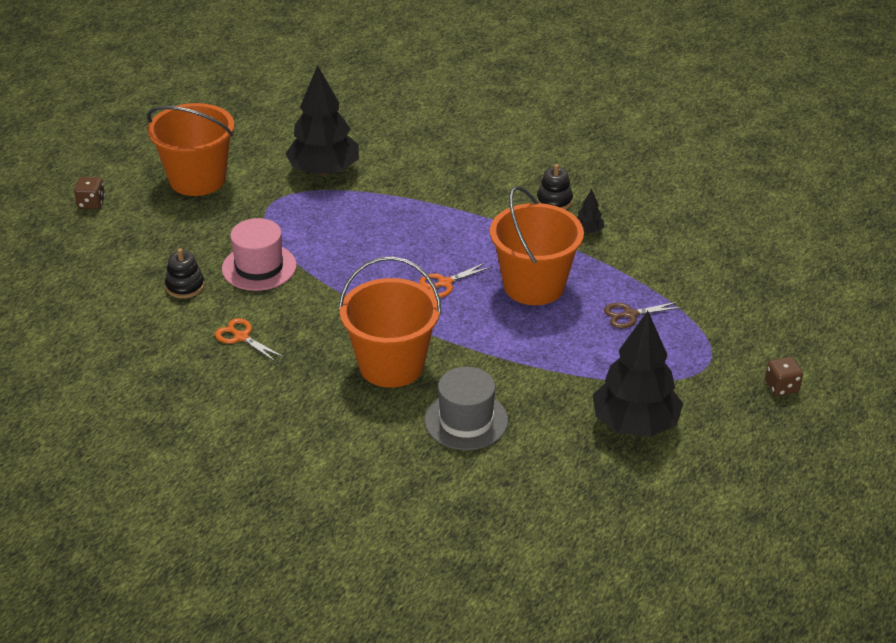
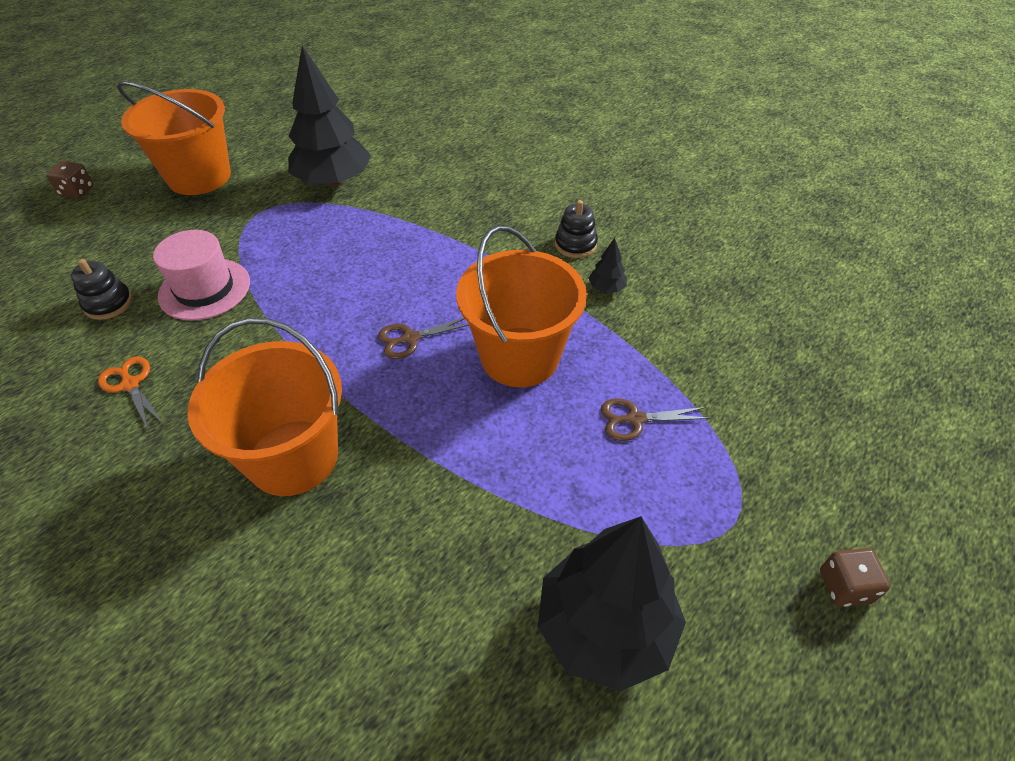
camera: 10 degrees right, 10 degrees up
orange scissors [419,262,493,298] -> brown scissors [378,318,469,359]
grey hat [425,367,508,450] -> none

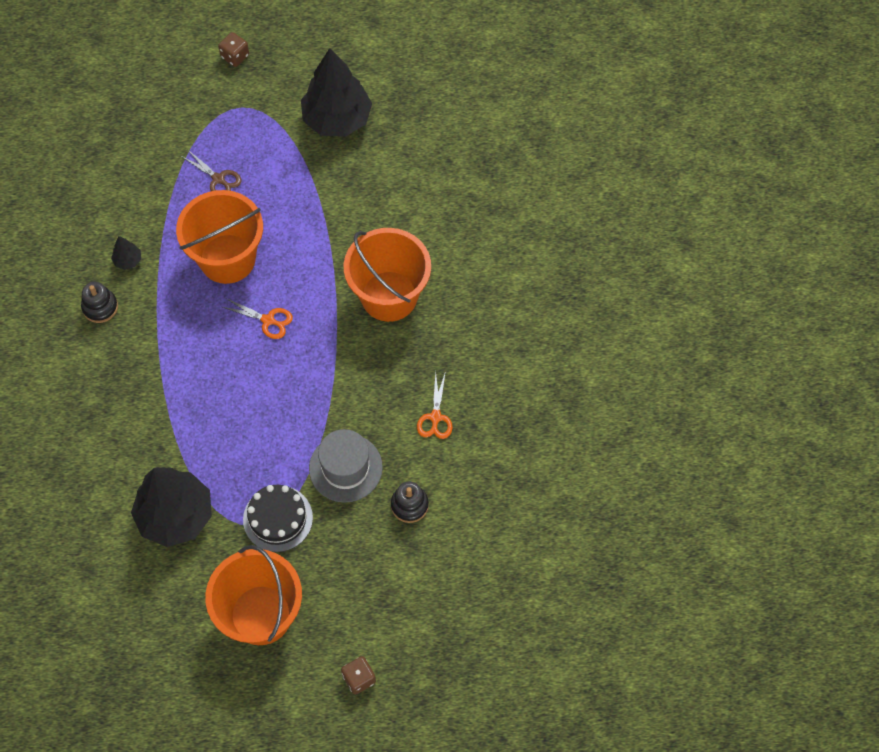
camera: 135 degrees left, 15 degrees up
pink hat [153,230,250,320] -> grey hat [309,429,383,502]
brown scissors [378,318,469,359] -> orange scissors [223,299,293,339]
none -> black cake [243,485,313,552]

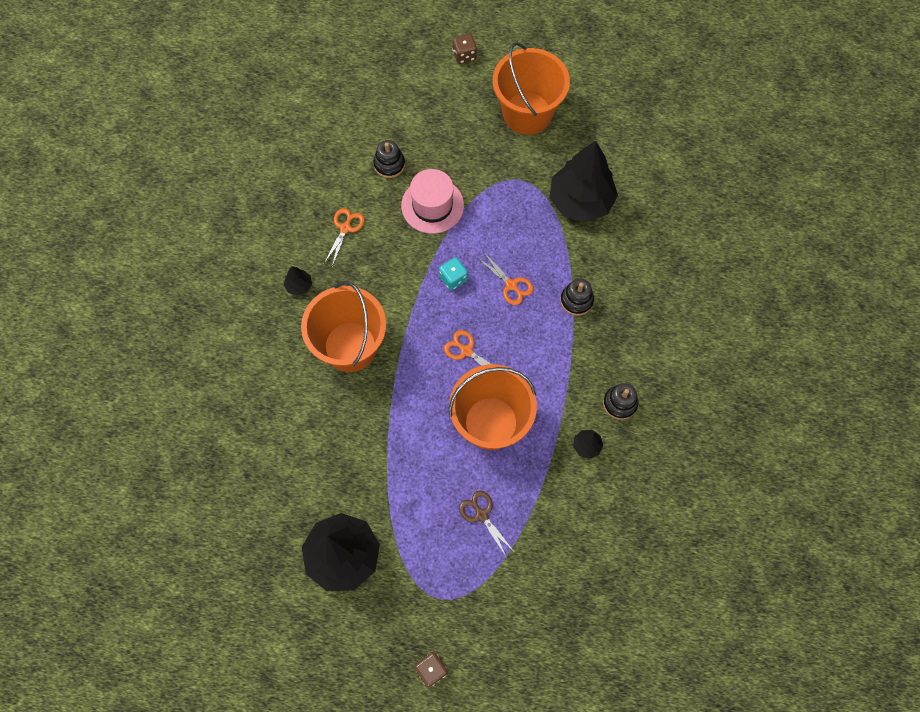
camera: 165 degrees left, 5 degrees up
black cake [243,485,313,552] -> none
grey hat [309,429,383,502] -> pink hat [401,169,464,234]
none -> black tree [284,266,312,296]
none -> turquoise dice [439,257,468,291]
none -> orange scissors [478,254,534,305]
none -> black stacking toy [560,278,594,316]

